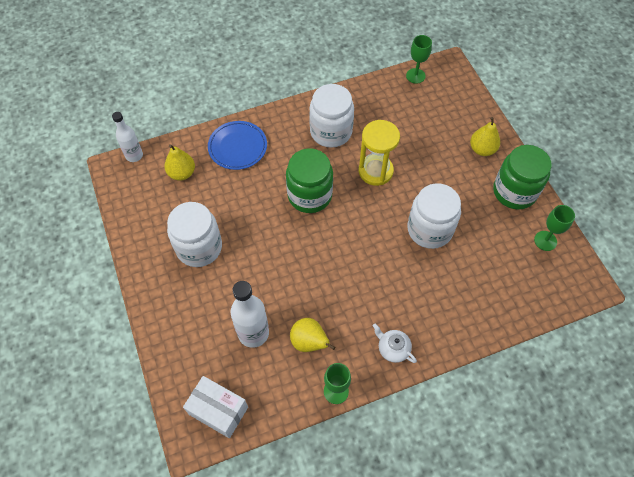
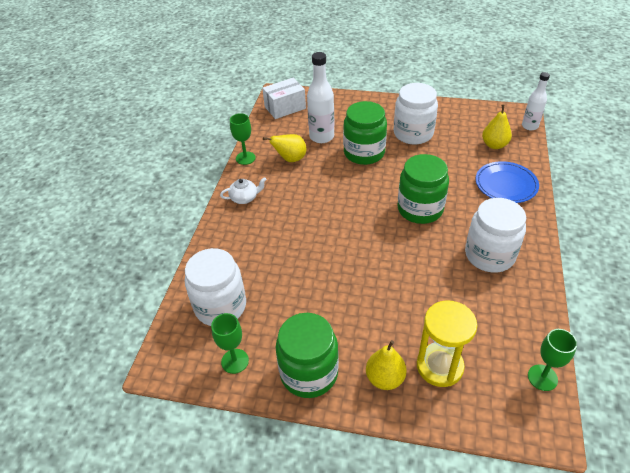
camera: 125 degrees right, 15 degrees down
yellow hourglass [359,120,400,186] -> yellow hourglass moved to [417,300,477,387]
white jar [407,183,461,249] -> white jar moved to [185,248,246,326]
none -> green jar [343,101,387,165]

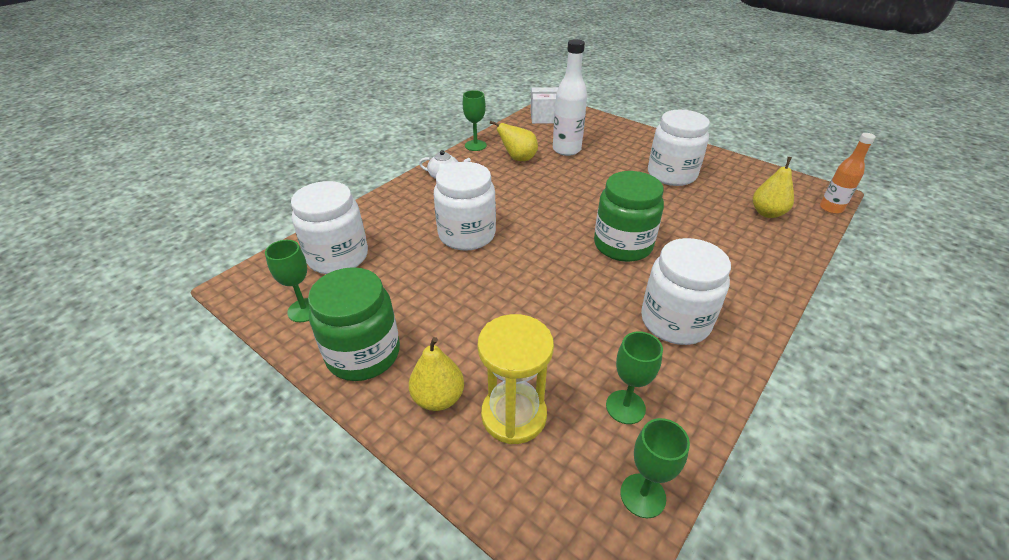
camera: 25 degrees right, 5 degrees down
green jar [343,101,387,165] -> none
blue plate [476,161,539,203] -> none
white bottle [522,72,550,130] -> orange bottle [820,133,876,214]
none -> white jar [434,162,496,251]
none -> green goblet [606,331,663,424]

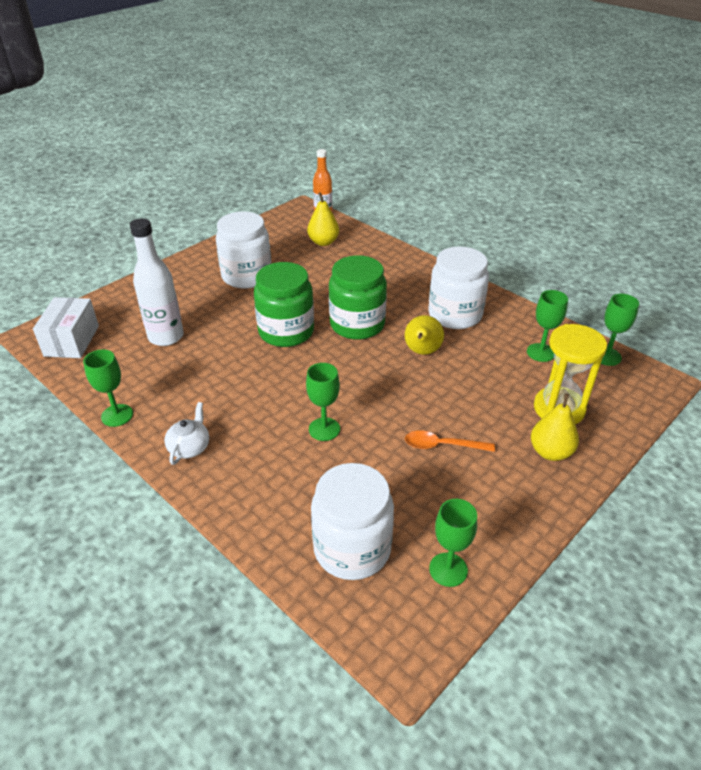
camera: 85 degrees left, 0 degrees up
green jar [308,267,400,381] -> green jar moved to [254,262,314,347]
white jar [434,162,496,251] -> green goblet [306,363,340,441]
yellow pear [490,120,538,161] -> yellow pear moved to [405,315,444,355]
none -> orange spoon [405,430,495,452]

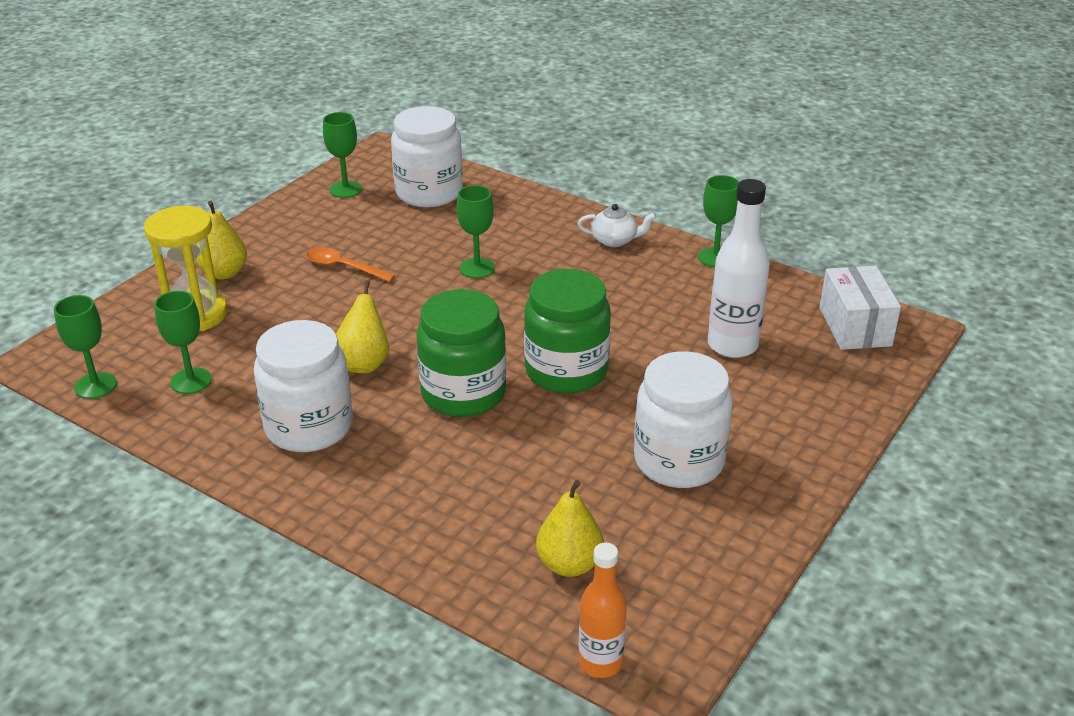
camera: 170 degrees right, 5 degrees down
white teapot [164,402,209,465] -> white teapot turned 90 degrees counterclockwise [578,204,656,247]
orange spoon [405,430,495,452] -> orange spoon turned 150 degrees counterclockwise [306,247,396,282]

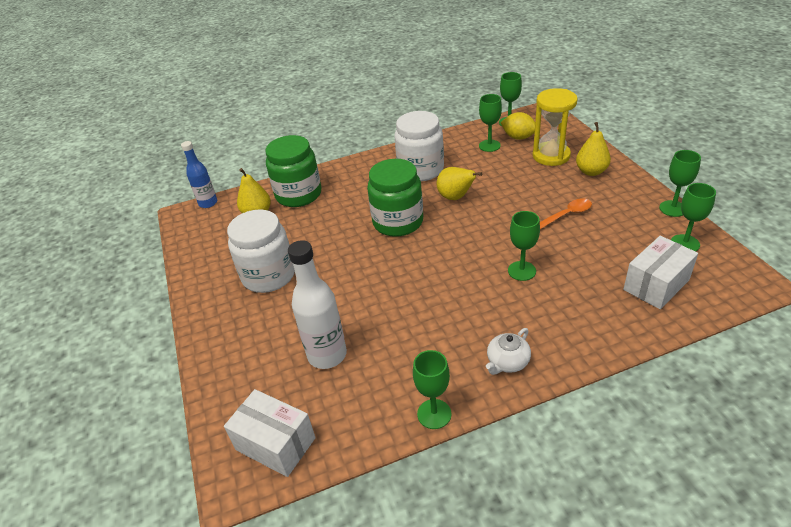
camera: 130 degrees right, 5 degrees up
white jar [391,106,463,207] -> white box [623,236,698,309]
green jar [524,269,611,394] -> green jar moved to [266,135,321,207]
orange bottle [579,543,627,678] -> blue bottle [181,141,217,208]
none -> yellow lemon [500,112,535,140]
none -> green goblet [659,150,701,217]

